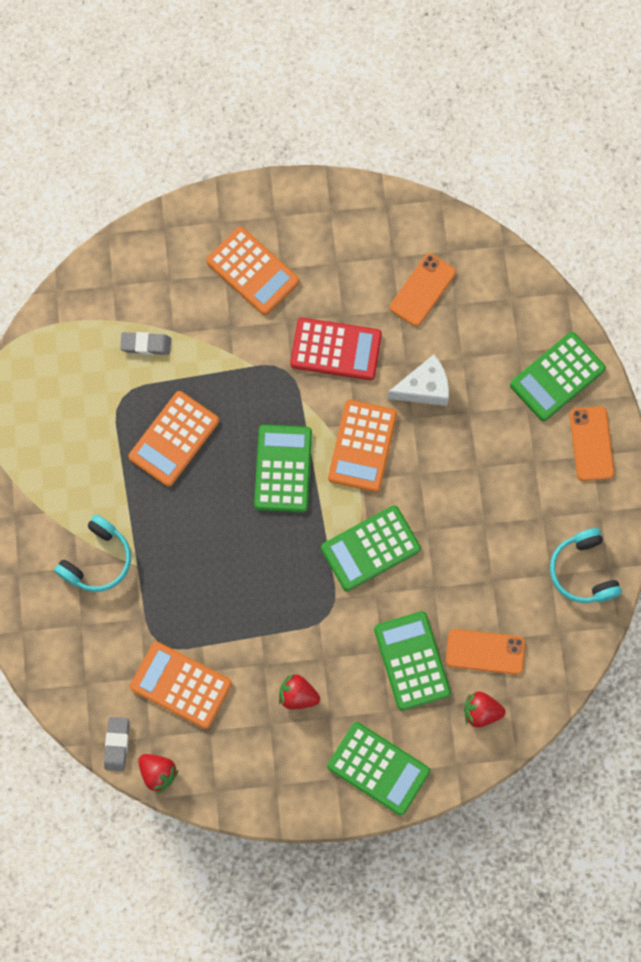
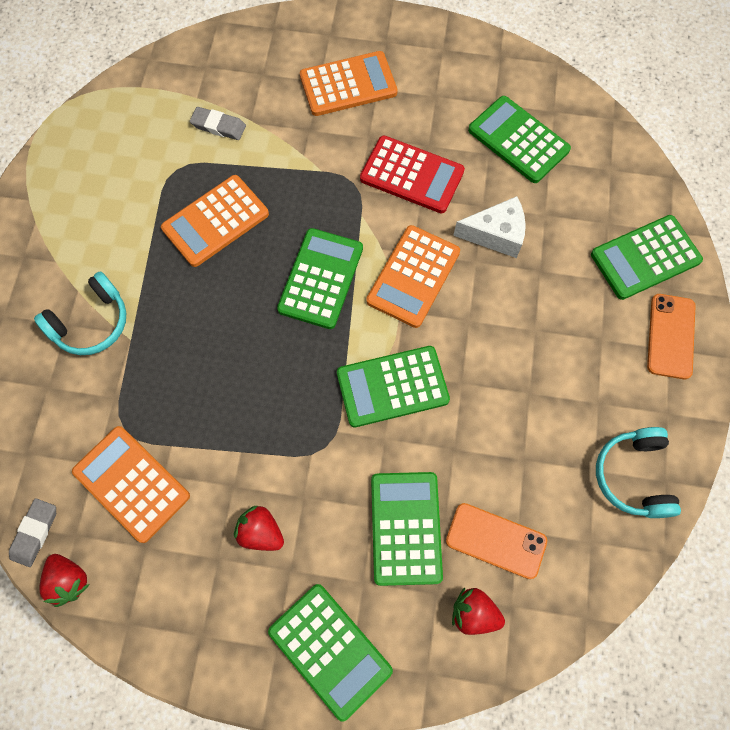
camera: 15 degrees right, 5 degrees down
orange calculator [206,227,299,315] -> orange calculator turned 75 degrees counterclockwise [300,51,398,116]
orange phone [390,253,456,326] -> green calculator [468,96,571,183]

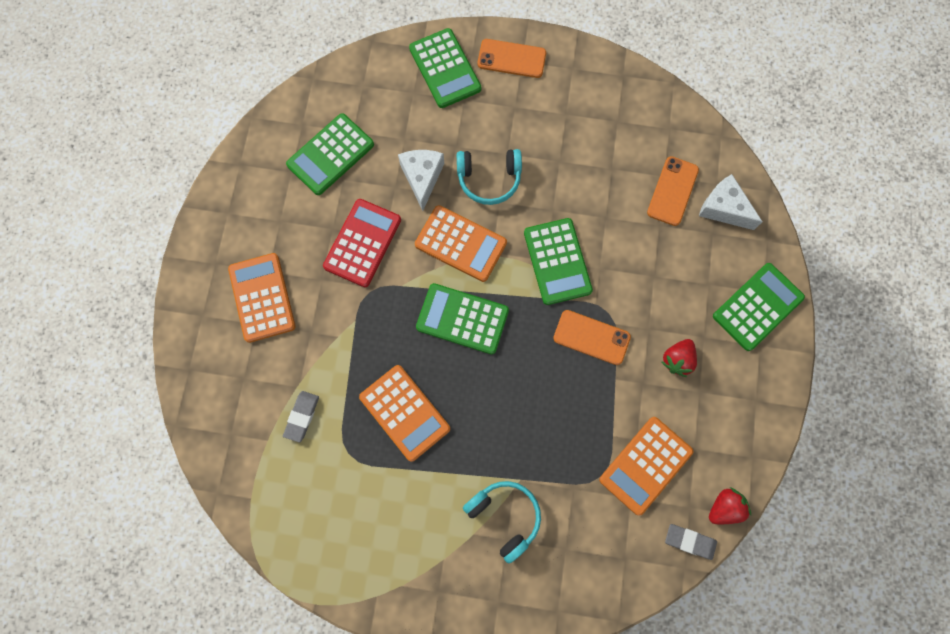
camera: 90 degrees left, 5 degrees up
green calculator [371,472,443,586] -> none
red strawberry [452,588,505,635] -> white cheese [699,174,762,230]
turquoise headphones [596,427,681,518] -> turquoise headphones moved to [457,149,522,205]
none -> orange phone [553,310,631,365]

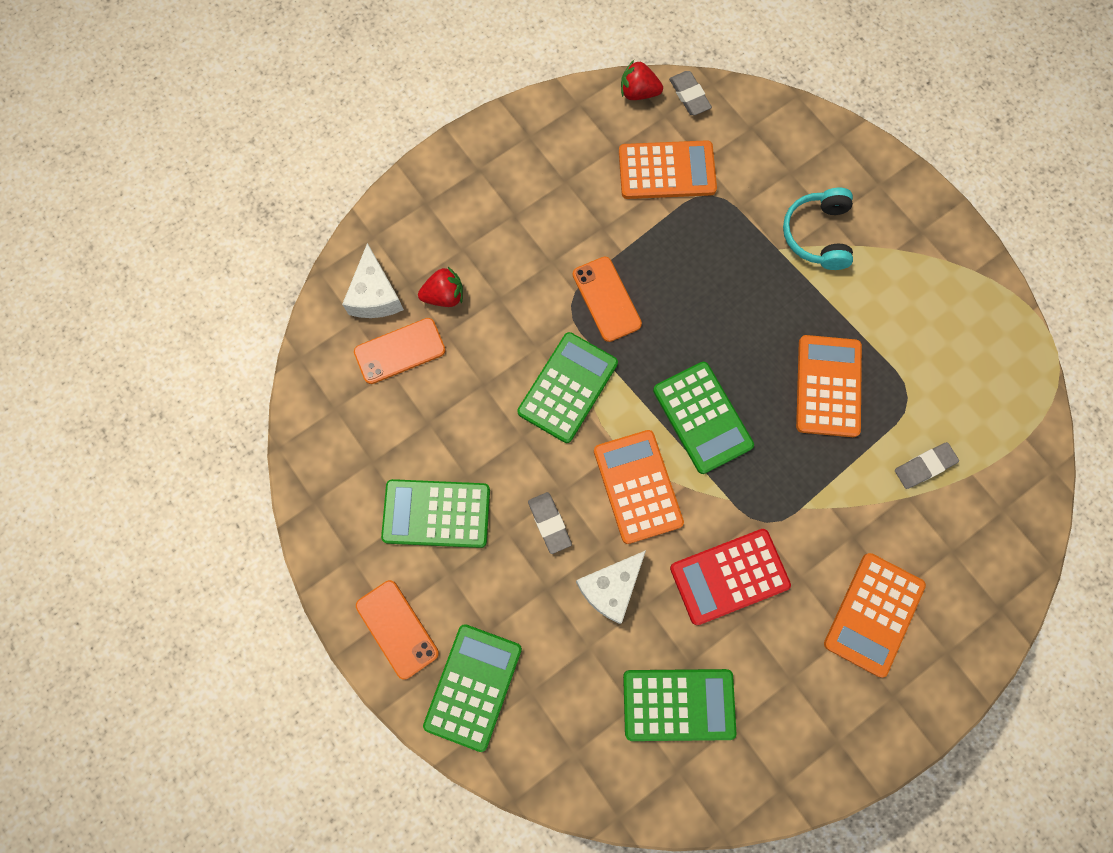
camera: 135 degrees left, 0 degrees up
turquoise headphones [457,149,522,205] -> grey eraser [528,492,572,554]
red strawberry [662,339,697,377] -> red strawberry moved to [418,267,463,307]
green calculator [713,263,805,351] -> green calculator moved to [381,479,490,548]

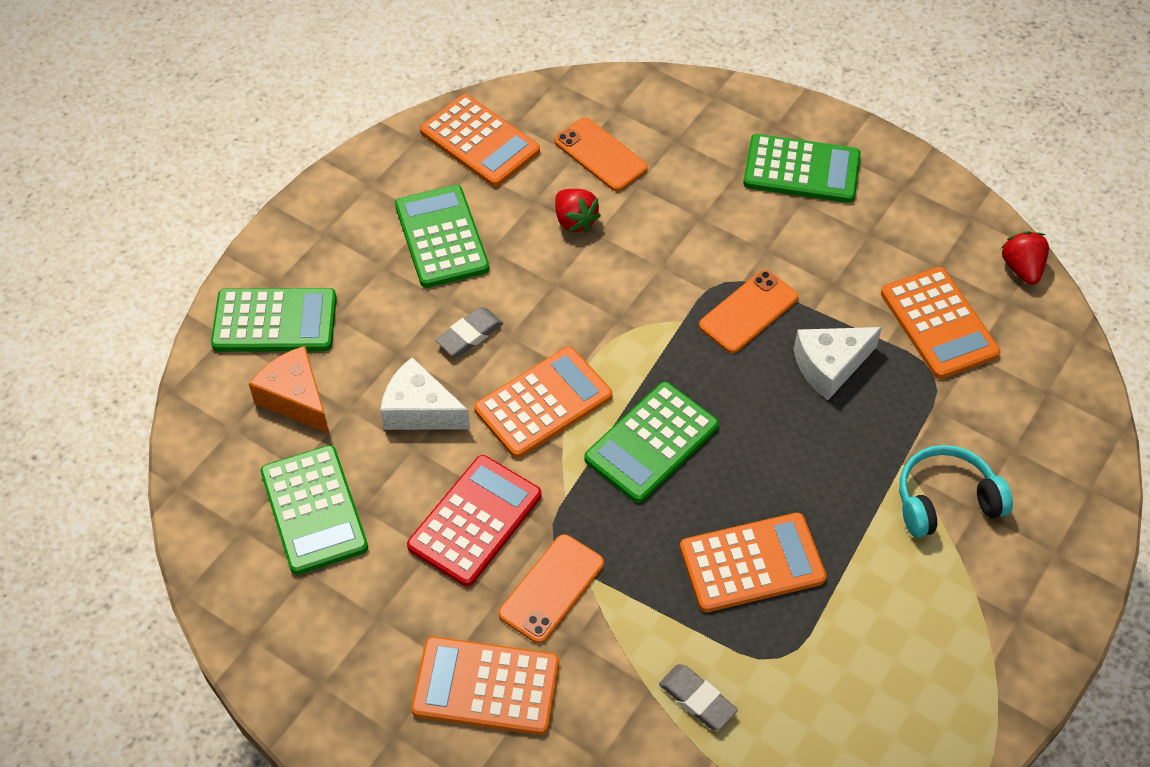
camera: 70 degrees right, 20 degrees down
white cheese [342,243,404,318] -> white cheese moved to [793,327,882,400]
orange phone [356,580,439,680] -> orange phone moved to [499,534,604,643]
red strawberry [418,267,463,307] -> red strawberry moved to [555,189,601,233]
green calculator [518,332,618,443] -> green calculator moved to [743,134,861,203]
grey eraser [669,71,712,115] -> none
red calculator [670,529,791,625] -> red calculator turned 75 degrees clockwise [407,455,541,587]
none -> orange cheese [249,346,329,433]
none -> orange calculator [420,94,540,187]

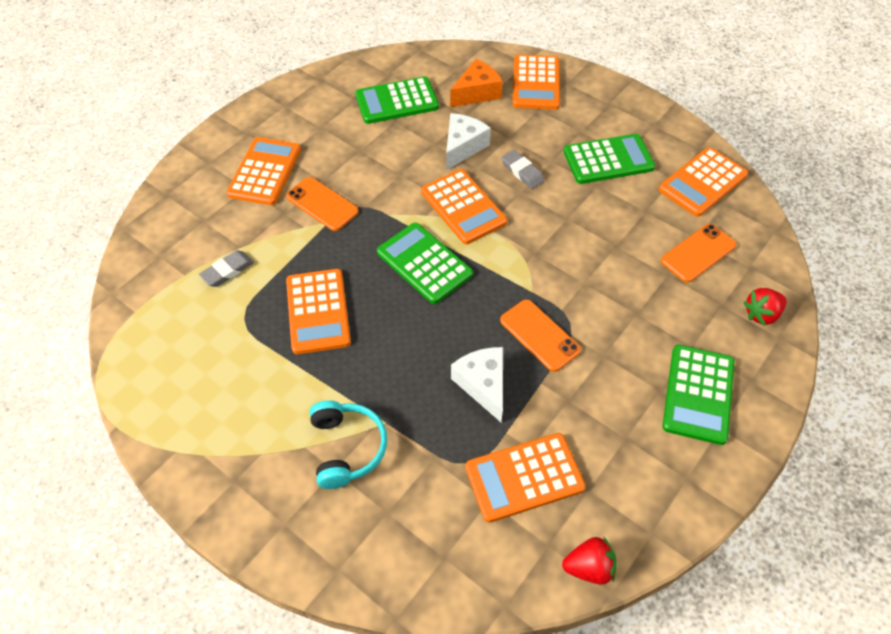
camera: 95 degrees right, 0 degrees up
green calculator [211,288,337,352] -> orange calculator [512,55,560,110]
red calculator [407,455,541,587] -> none
red strawberry [555,189,601,233] -> red strawberry moved to [743,288,787,326]

